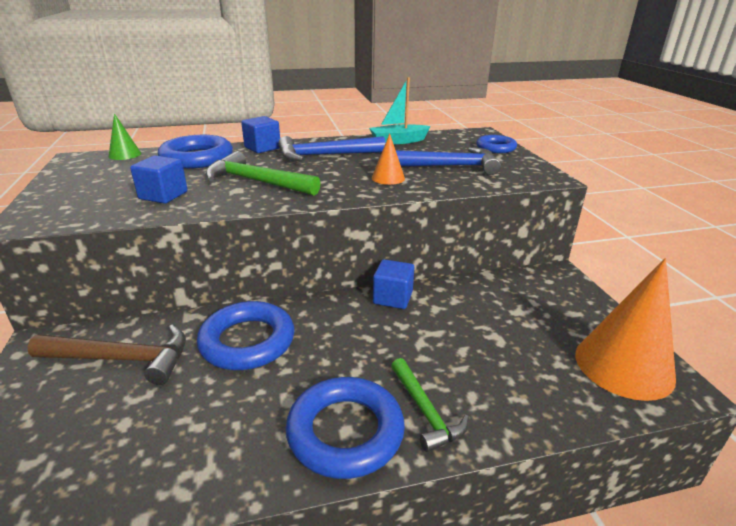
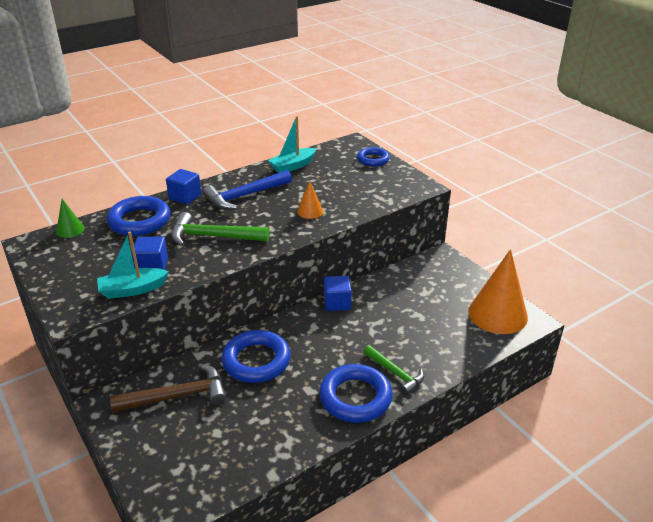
camera: 20 degrees left, 5 degrees up
blue hammer [396,147,501,175] -> none
none -> turquoise boat [97,232,169,299]

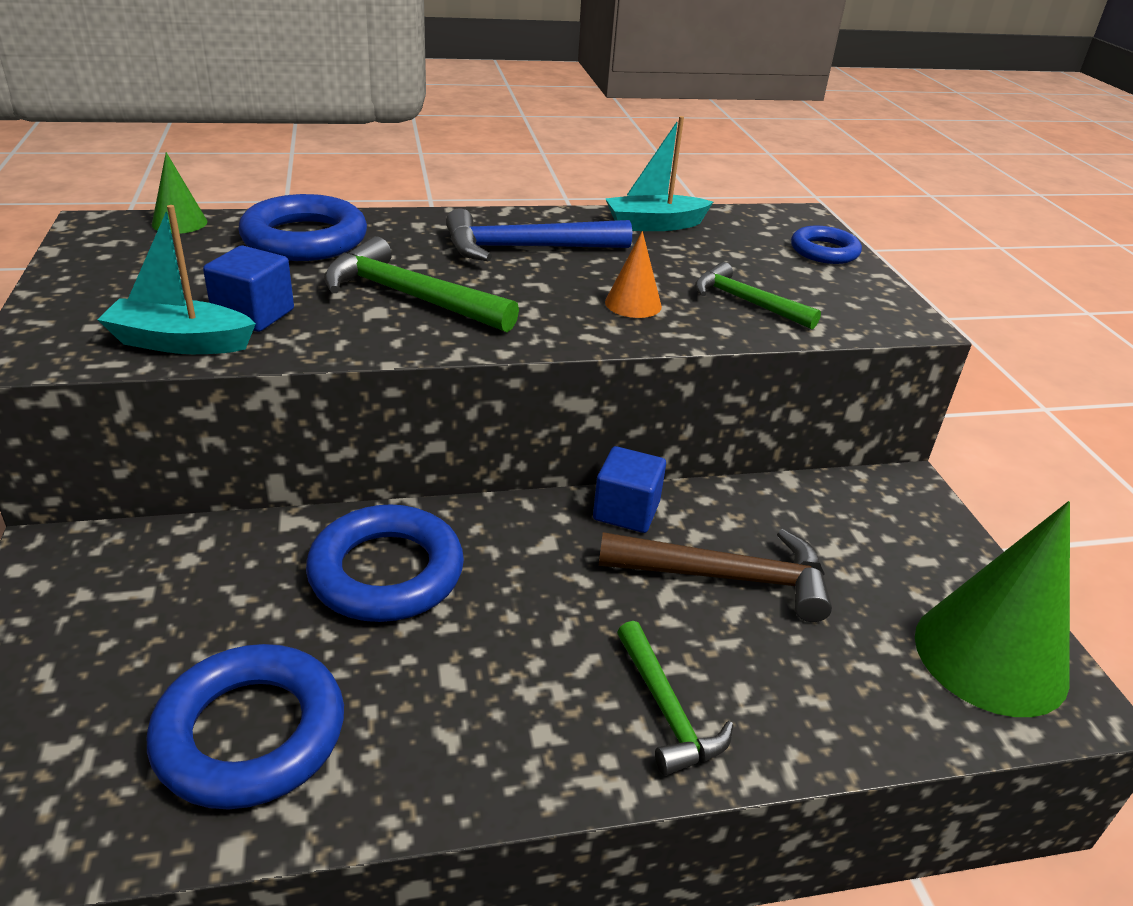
camera: 20 degrees right, 0 degrees up
brown hammer [110,363,227,413] -> brown hammer moved to [599,529,832,622]
blue cube [166,169,201,205] -> none
blue ring [319,364,393,423] -> blue ring moved to [147,644,344,809]
orange cone [468,249,528,334] -> green cone [915,501,1070,717]
none -> green hammer [695,262,821,329]

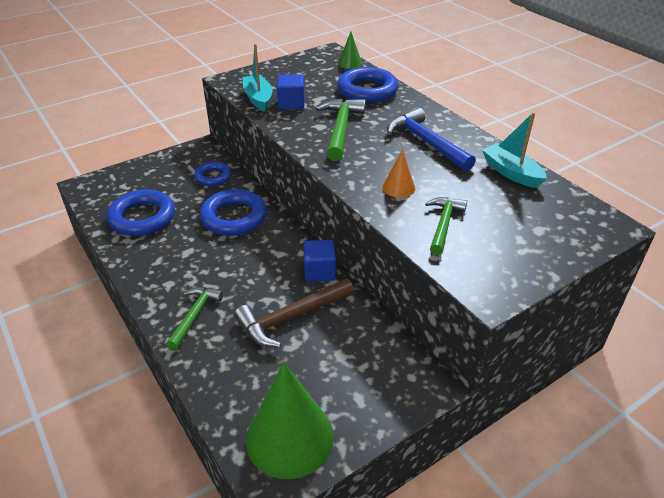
camera: 70 degrees right, 5 degrees up
brown hammer [599,529,832,622] -> brown hammer turned 75 degrees clockwise [234,279,354,348]
green hammer [617,621,734,776] -> green hammer turned 150 degrees clockwise [167,287,223,350]
blue ring [791,225,862,264] -> blue ring moved to [194,162,231,186]

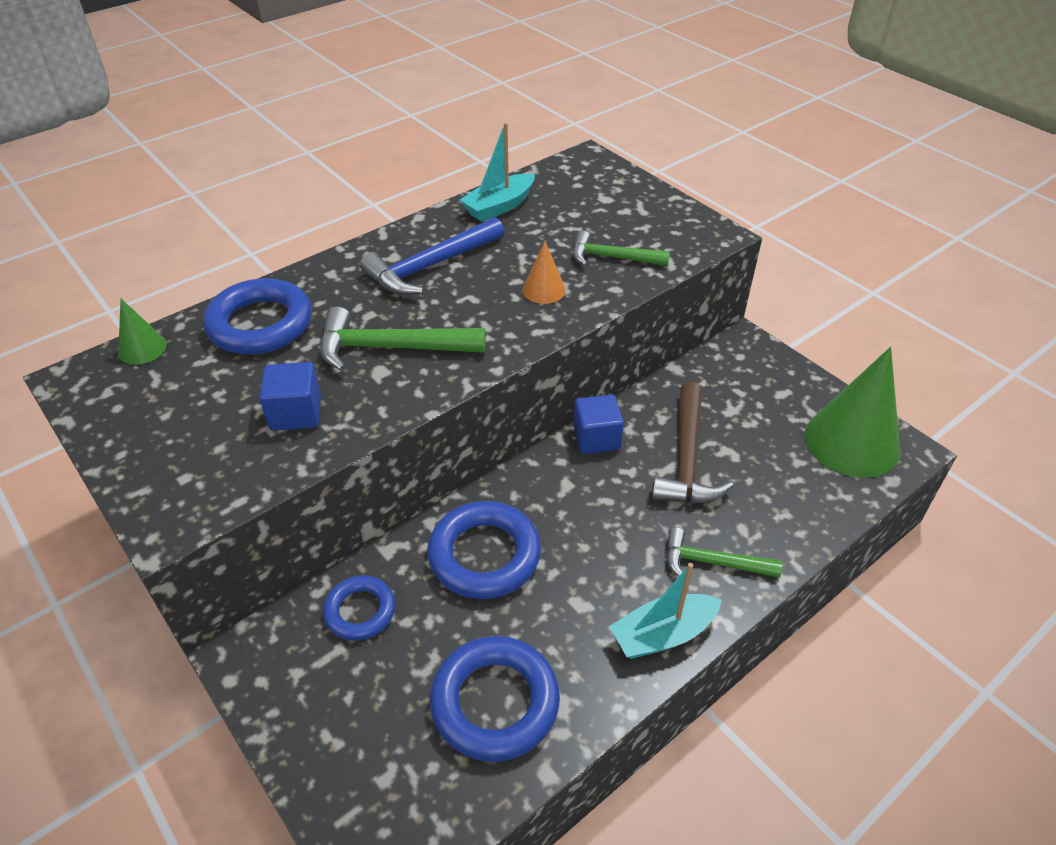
camera: 95 degrees left, 5 degrees up
brown hammer [234,279,354,348] -> brown hammer turned 45 degrees clockwise [652,382,734,503]
turquoise boat [243,44,273,111] -> turquoise boat moved to [609,563,722,659]

